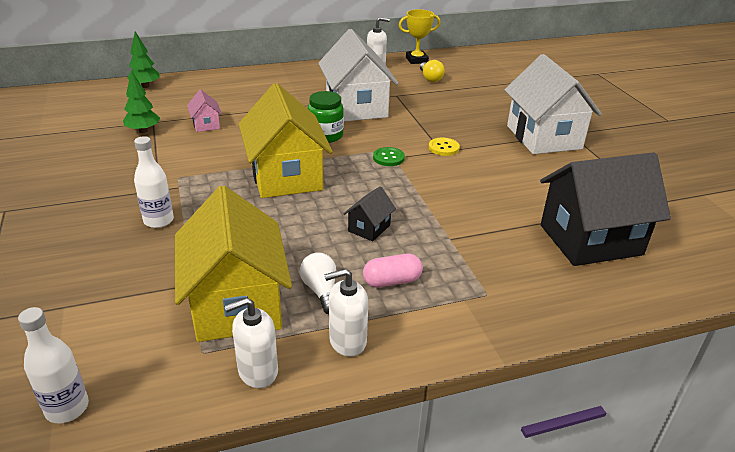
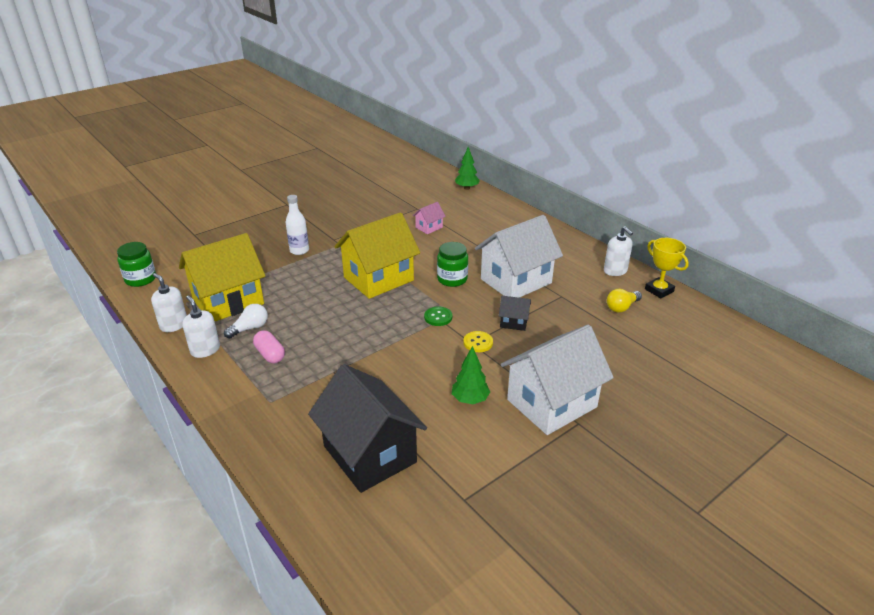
camera: 70 degrees right, 0 degrees up
white bottle [18,307,89,423] -> green jar [117,242,156,287]
green tree [123,71,160,133] -> green tree moved to [452,346,490,404]
black house [343,186,396,241] -> black house moved to [499,296,531,331]

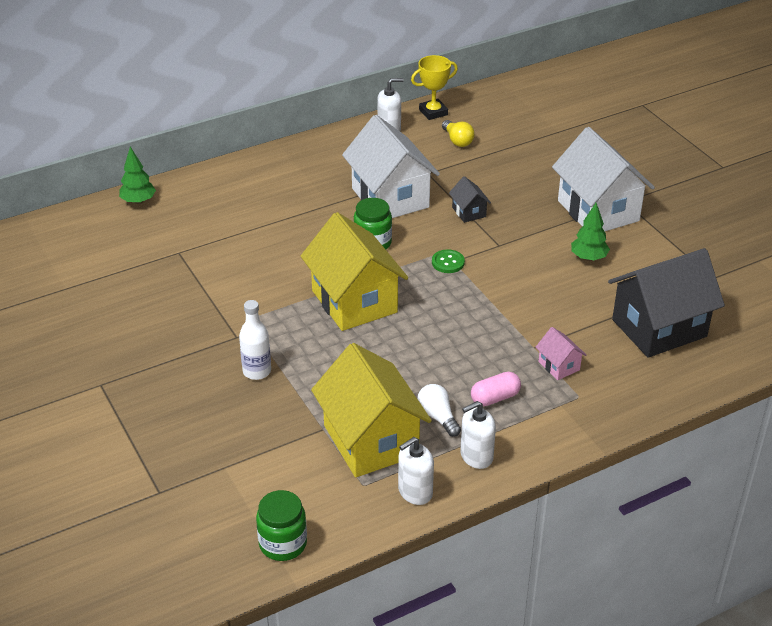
camera: 80 degrees left, 5 degrees up
pink house [413,202,446,234] -> pink house moved to [536,327,586,380]
yellow button [463,331,493,352] -> none
black house [499,296,531,331] -> black house turned 45 degrees counterclockwise [449,176,491,223]

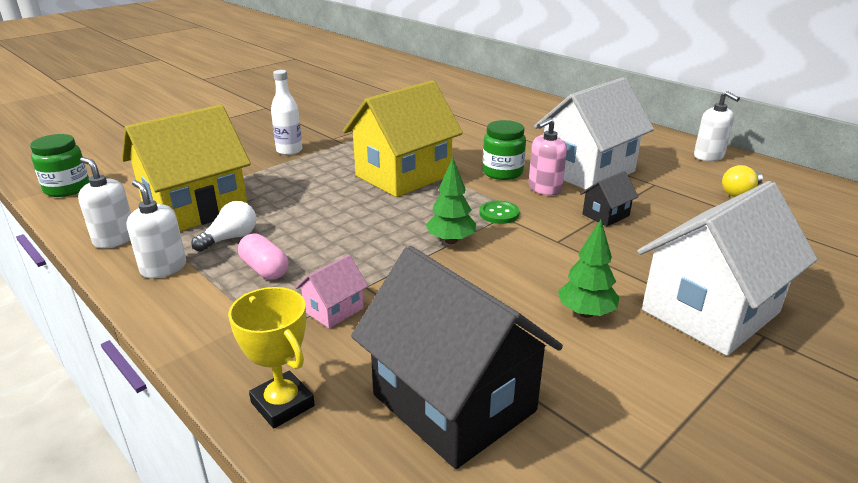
camera: 75 degrees right, 10 degrees down
green tree [119,147,156,204] -> green tree moved to [426,158,476,244]
yellow trophy [411,55,458,120] -> yellow trophy moved to [228,287,315,429]
none -> pink soap dispenser [528,118,567,195]

